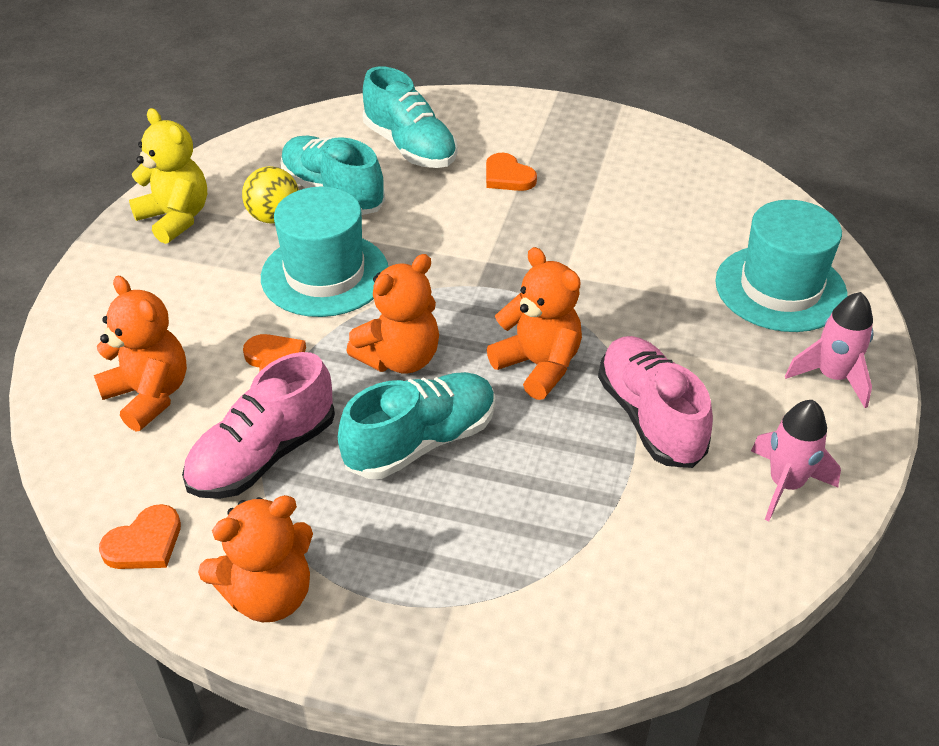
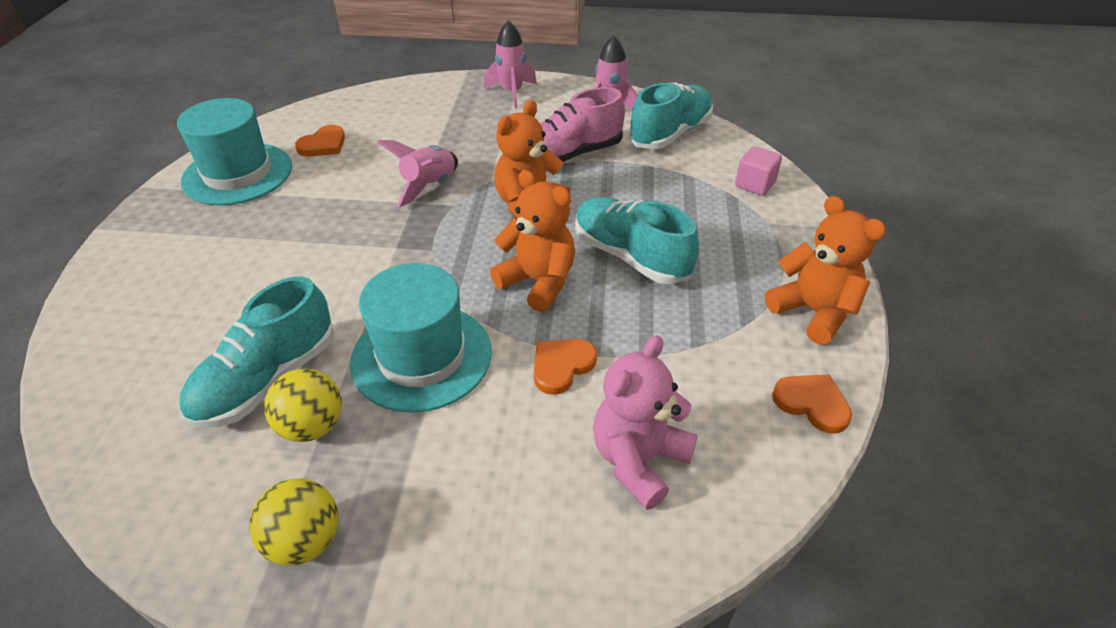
camera: 100 degrees left, 0 degrees up
orange teddy bear [94,276,187,432] -> pink teddy bear [593,335,698,510]
yellow teddy bear [129,108,207,244] -> yellow ball [249,478,339,565]
pink shoe [182,352,335,499] -> none
turquoise shoe [363,67,458,168] -> turquoise shoe moved to [628,83,713,149]
orange heart [486,153,537,191] -> orange heart moved to [295,125,345,157]
turquoise hat [715,200,848,332] -> turquoise hat moved to [177,98,292,205]
none -> pink rocket [378,140,458,207]
none -> pink cube [735,146,782,196]

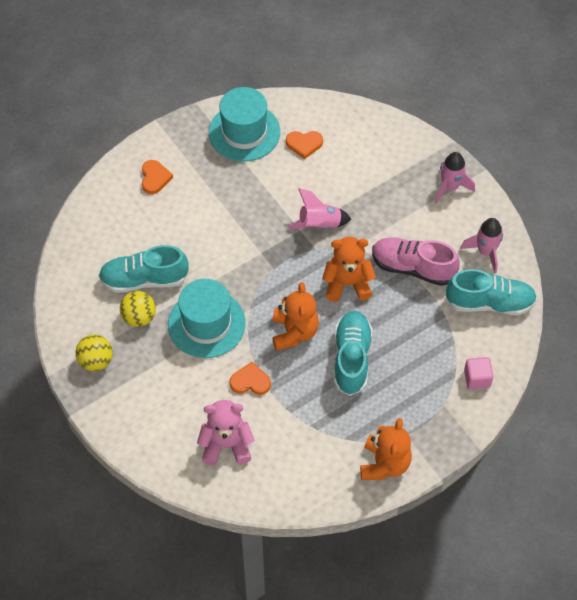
camera: 50 degrees right, 15 degrees up
orange heart [772,374,852,434] -> orange heart moved to [142,160,173,194]

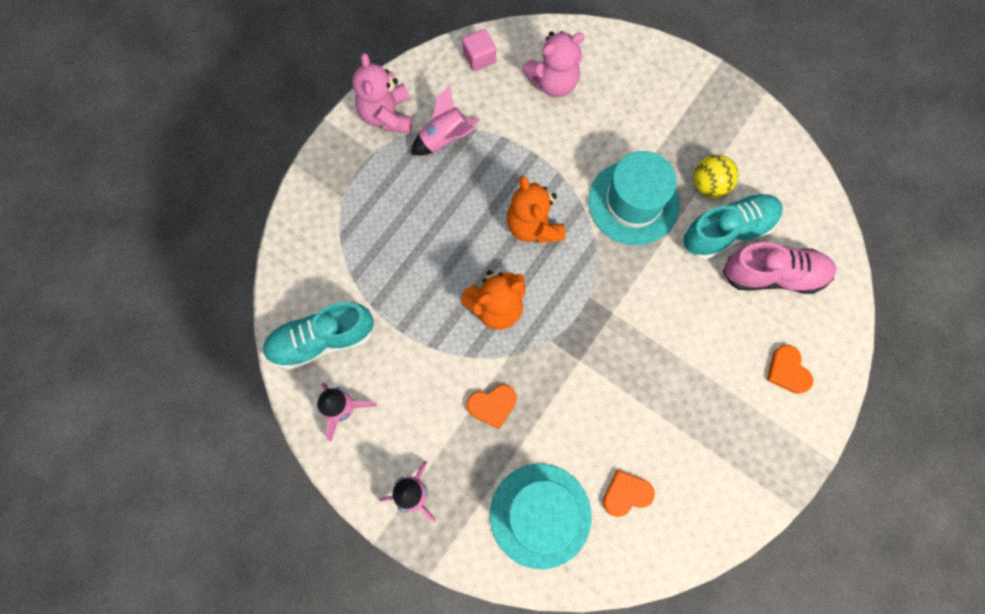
camera: 160 degrees right, 15 degrees up
yellow ball [76,335,113,371] -> none
turquoise hat [209,87,280,161] -> turquoise hat moved to [490,464,591,569]
orange heart [229,362,271,395] -> orange heart moved to [467,385,517,429]
pink rocket [287,188,351,229] -> pink rocket moved to [411,85,480,156]
turquoise shoe [334,311,373,396] -> none
orange teddy bear [360,418,412,480] -> pink teddy bear [352,53,412,133]
pink shoe [372,237,460,286] -> pink shoe moved to [723,242,836,294]
pink cube [464,357,493,389] -> pink cube moved to [462,29,496,71]

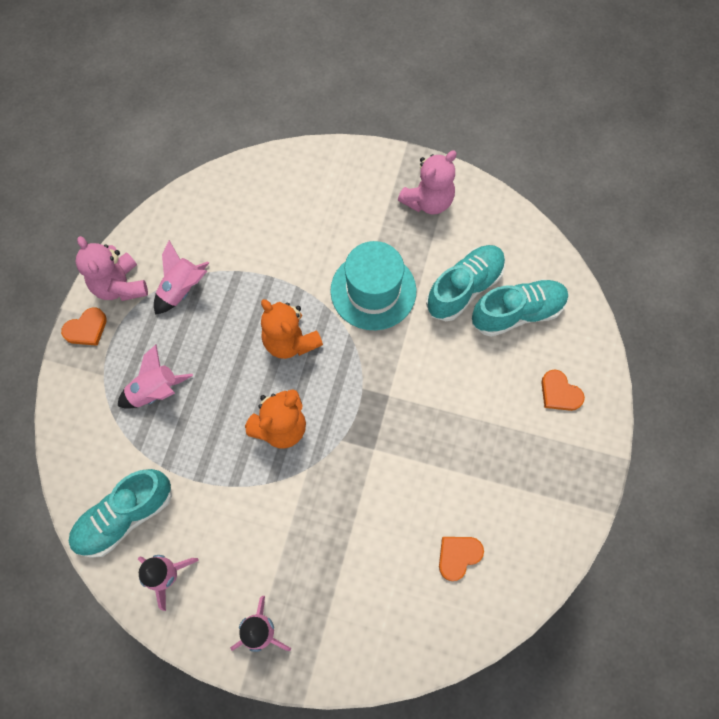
camera: 20 degrees left, 5 degrees down
pink cube [462,29,496,71] -> none
orange heart [467,385,517,429] -> orange heart moved to [61,308,107,346]
turquoise hat [490,464,591,569] -> none
pink teddy bear [522,31,585,97] -> pink teddy bear moved to [398,150,457,214]
yellow ball [694,155,738,198] -> none
pink shoe [723,242,836,294] -> turquoise shoe [472,279,568,337]
none -> pink rocket [118,345,193,409]

